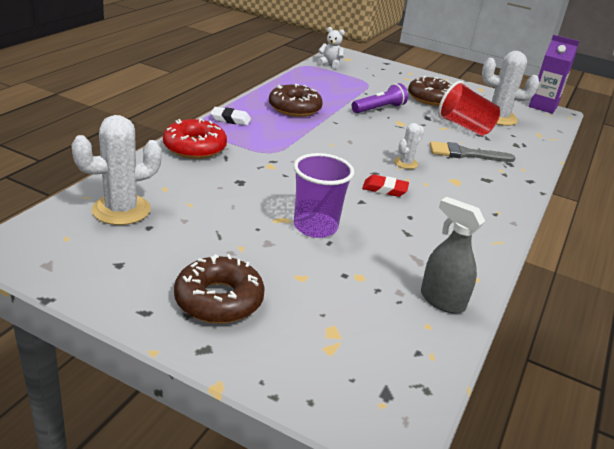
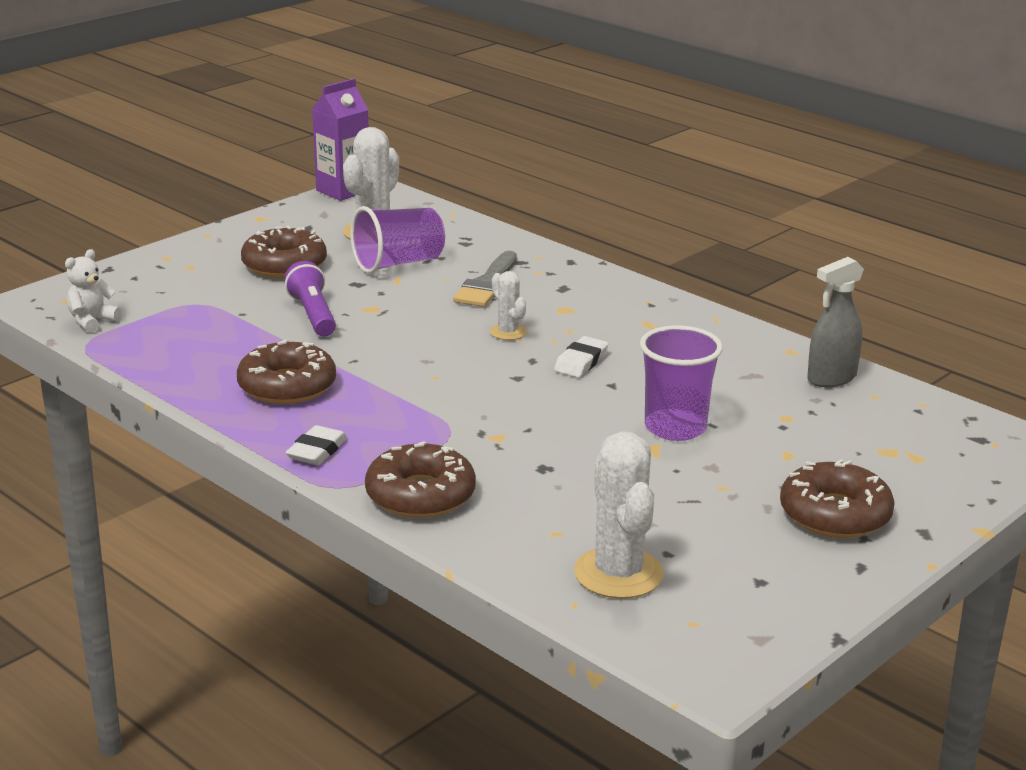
camera: 70 degrees left, 5 degrees down
red donut [163,118,227,159] -> brown donut [365,441,476,518]
red eraser [362,175,409,197] -> white eraser [554,336,608,378]
red cup [438,81,500,136] -> purple cup [350,206,445,274]

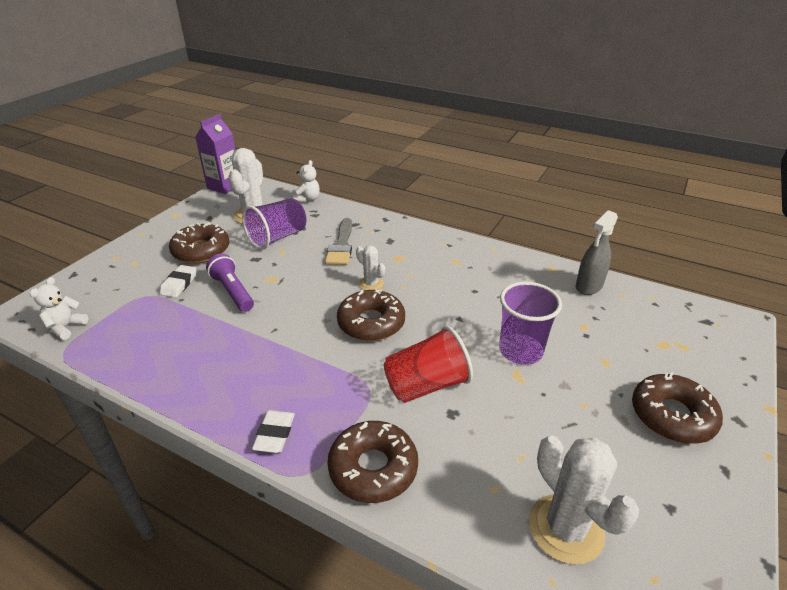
camera: 15 degrees left, 10 degrees up
brown donut [237,339,336,404] -> brown donut moved to [337,290,405,341]
white eraser [554,336,608,378] -> white eraser moved to [160,265,197,298]
none -> white teddy bear [293,160,320,203]
none -> red cup [384,326,473,403]

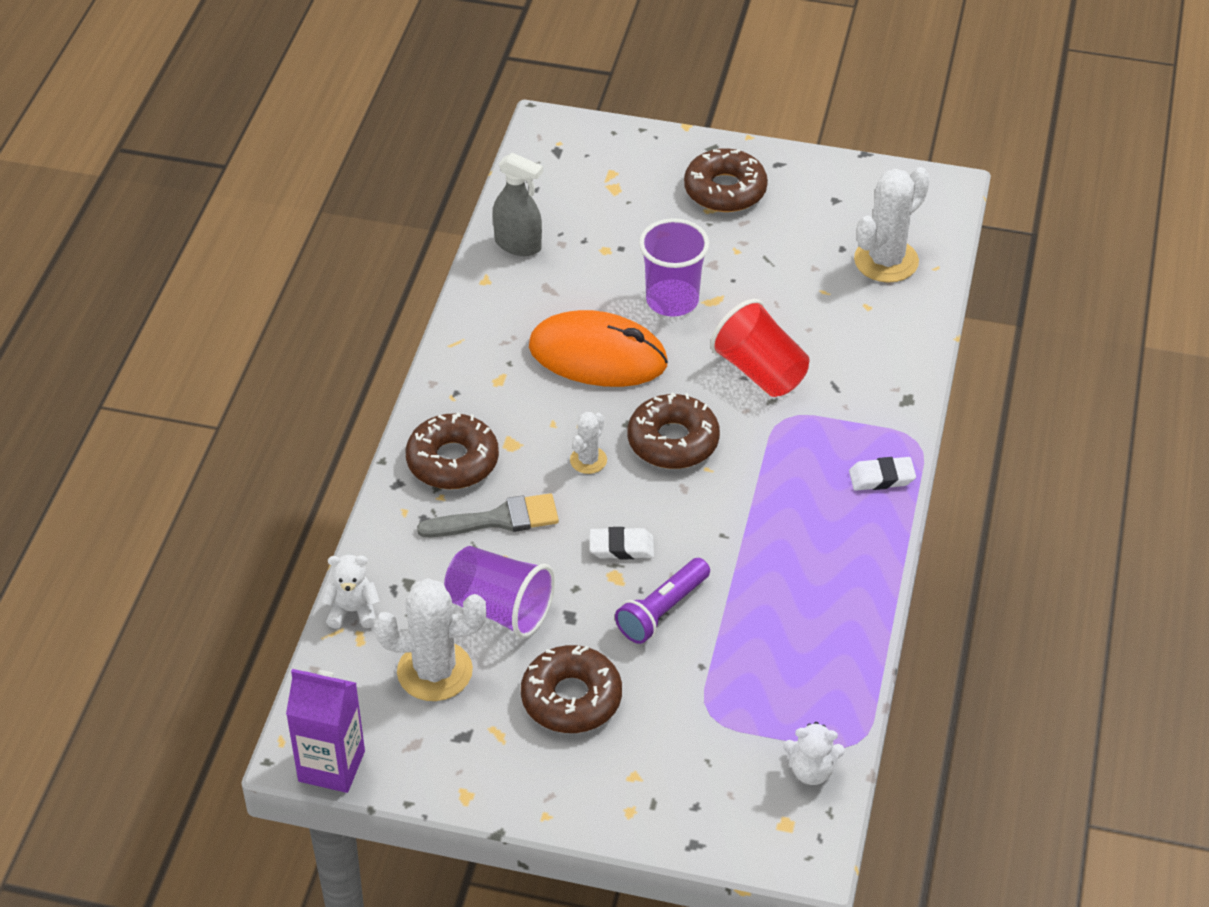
camera: 105 degrees left, 10 degrees up
white eraser [160,265,197,298] -> white eraser moved to [590,527,654,559]
brown donut [327,421,418,503] -> brown donut moved to [406,412,499,489]
none -> orange mouse [529,310,668,387]

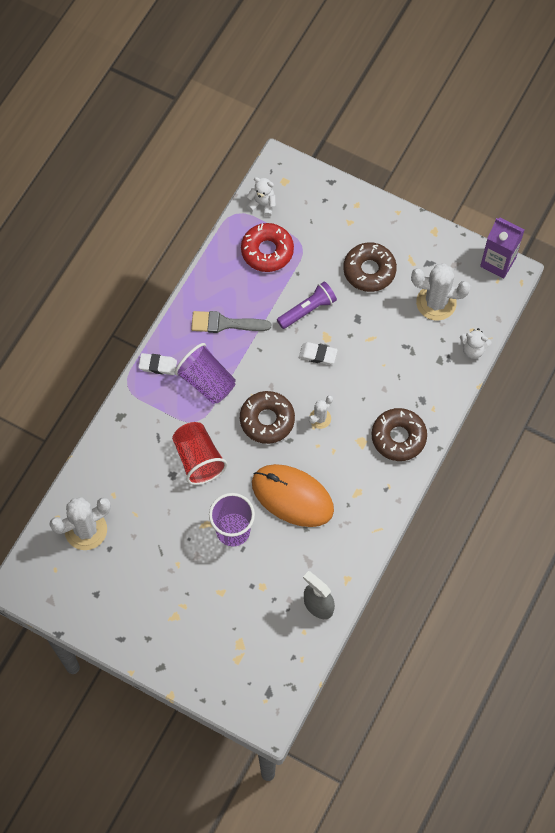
camera: 165 degrees left, 20 degrees up
grey brush [417,493,559,537] -> grey brush moved to [191,311,271,333]
purple cup [444,546,555,638] -> purple cup moved to [175,343,236,404]
brown donut [684,148,768,212] -> none
none -> red donut [241,223,294,272]

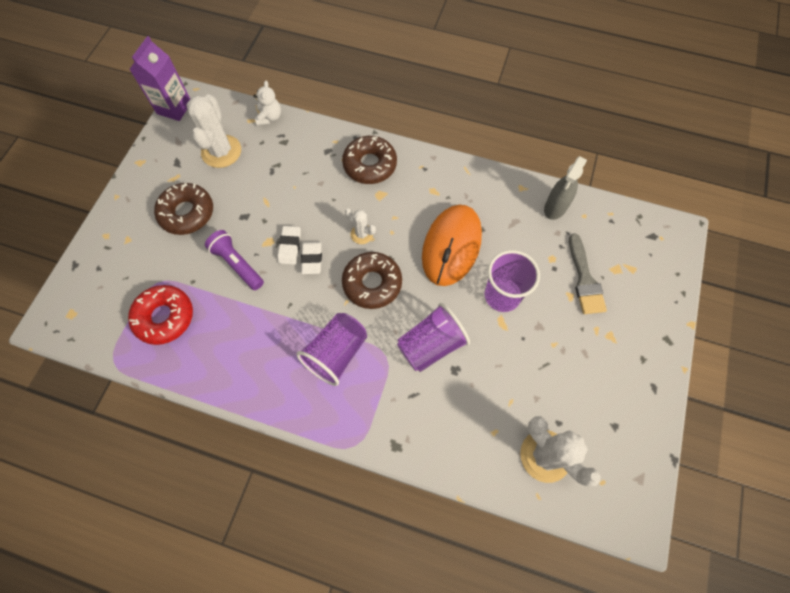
camera: 100 degrees left, 0 degrees up
white eraser [138,353,177,375] -> white eraser moved to [301,241,322,274]
red cup [172,422,227,485] -> purple cup [397,303,470,372]
grey brush [191,311,271,333] -> grey brush moved to [569,233,607,314]
white teddy bear [247,177,276,217] -> none

